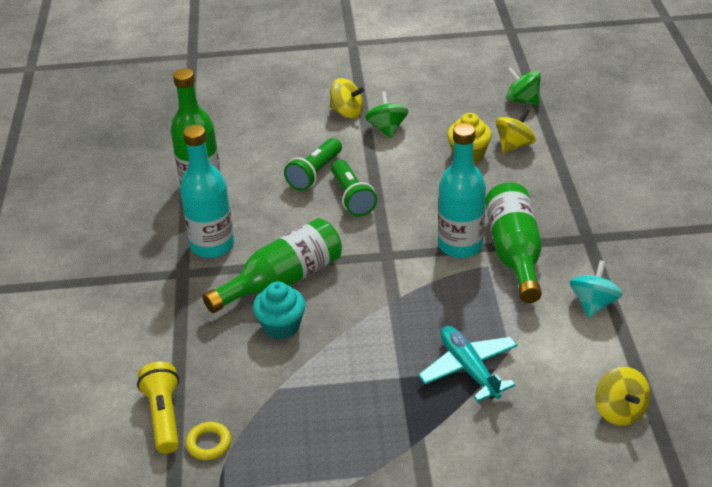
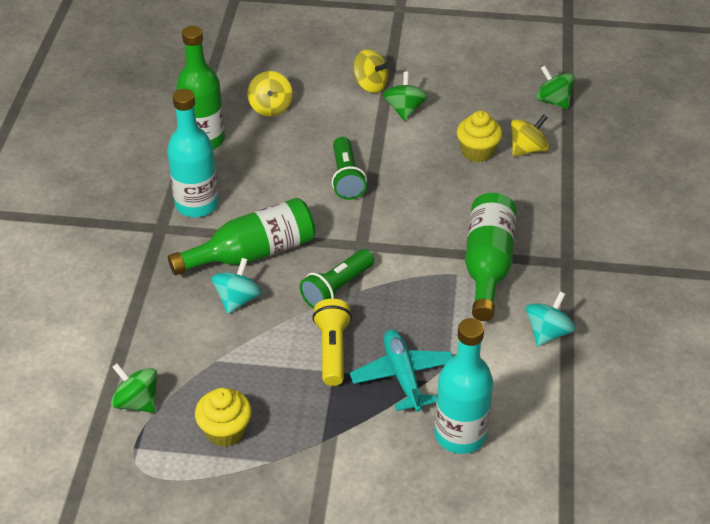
camera: 10 degrees right, 5 degrees up
yellow flashlight [137,362,179,454] -> yellow flashlight moved to [312,299,352,386]
yellow ring [186,422,231,460] -> green spinning top [111,363,157,413]
turquoise cupcake [253,281,305,340] -> turquoise spinning top [211,258,262,314]
green flashlight [284,138,342,191] -> green flashlight moved to [300,249,374,309]
turquoise bottle [438,123,486,258] -> turquoise bottle moved to [435,318,493,454]
yellow spinning top [595,367,651,426] -> yellow spinning top moved to [247,71,293,117]
none -> yellow cupcake [195,388,252,447]

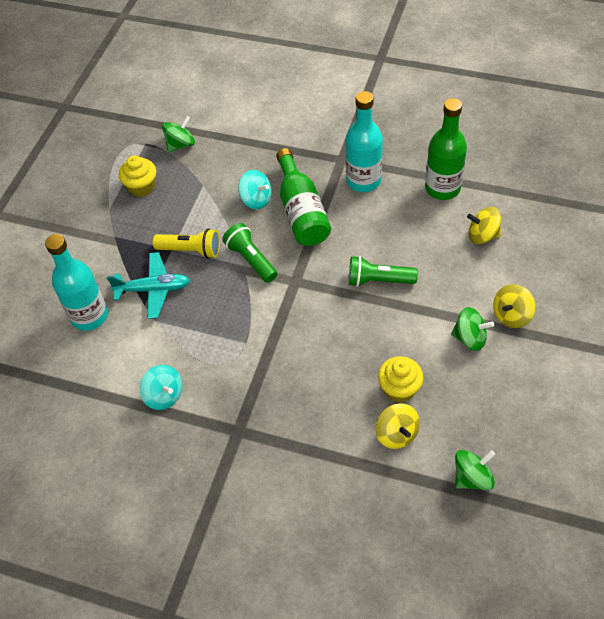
camera: 105 degrees right, 10 degrees up
green bottle [465,193,517,321] -> none

